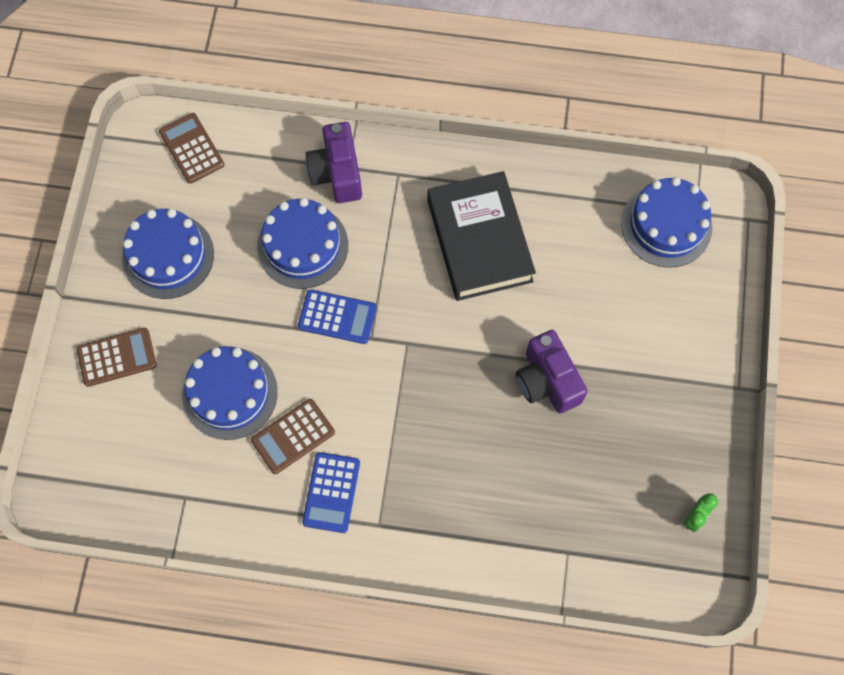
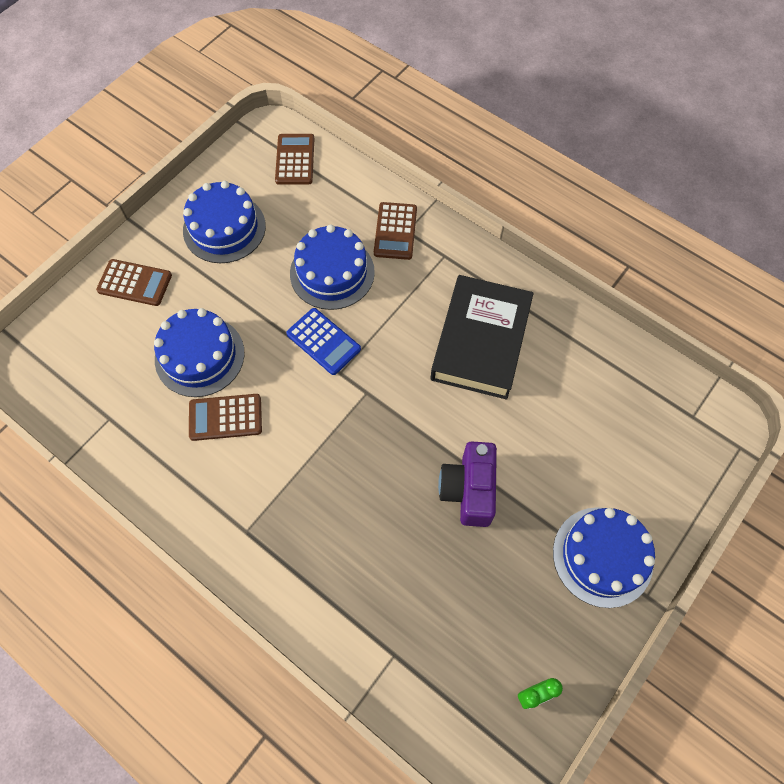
camera: 30 degrees right, 5 degrees down
blue calculator [302,452,360,533] -> none
purple camera [306,122,362,203] -> brown calculator [374,202,417,260]
blue cake [621,177,712,268] -> blue cake moved to [553,507,655,608]

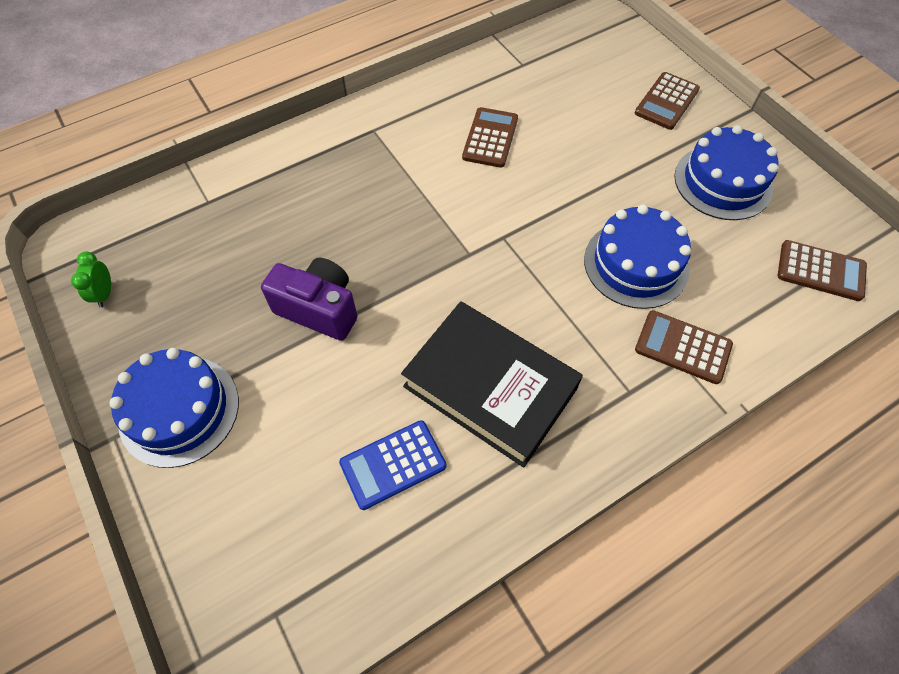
camera: 110 degrees right, 5 degrees down
blue cake [154,308,245,397] -> none
blue calculator [286,308,361,375] -> blue calculator moved to [339,420,446,510]

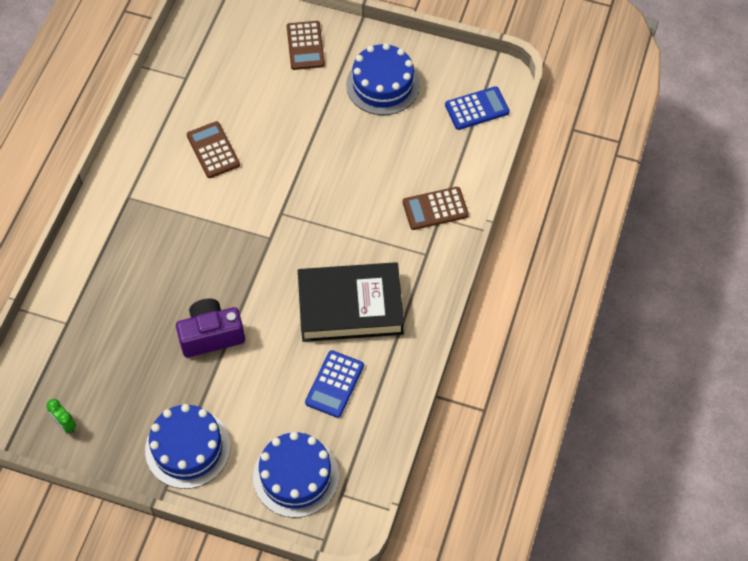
camera: 40 degrees left, 0 degrees up
blue cake [584,205,691,309] -> blue cake moved to [253,432,339,518]
brown calculator [778,240,867,301] -> blue calculator [445,86,510,130]

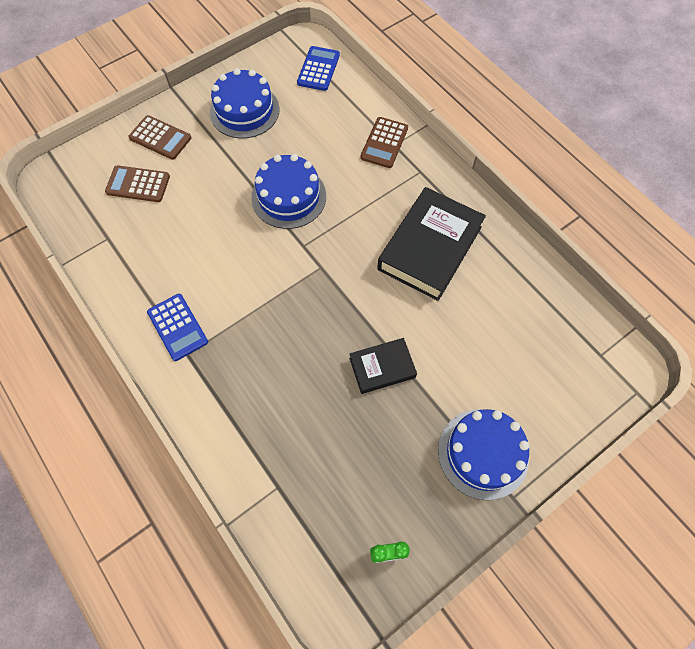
camera: 55 degrees left, 5 degrees up
purple camera [176,299,245,357] -> black book [349,338,417,394]
brown calculator [187,121,240,178] -> brown calculator moved to [105,165,170,202]
blue cake [253,432,339,518] -> blue cake moved to [251,154,326,229]
blue calculator [305,350,364,418] -> blue calculator moved to [147,294,208,361]

